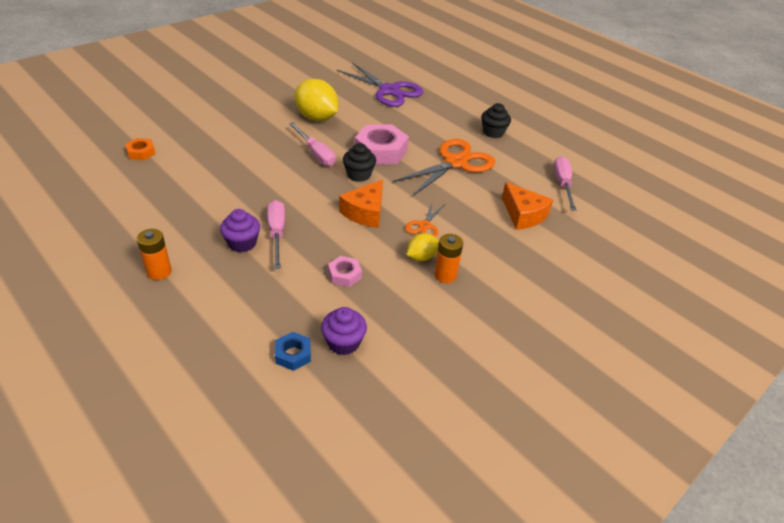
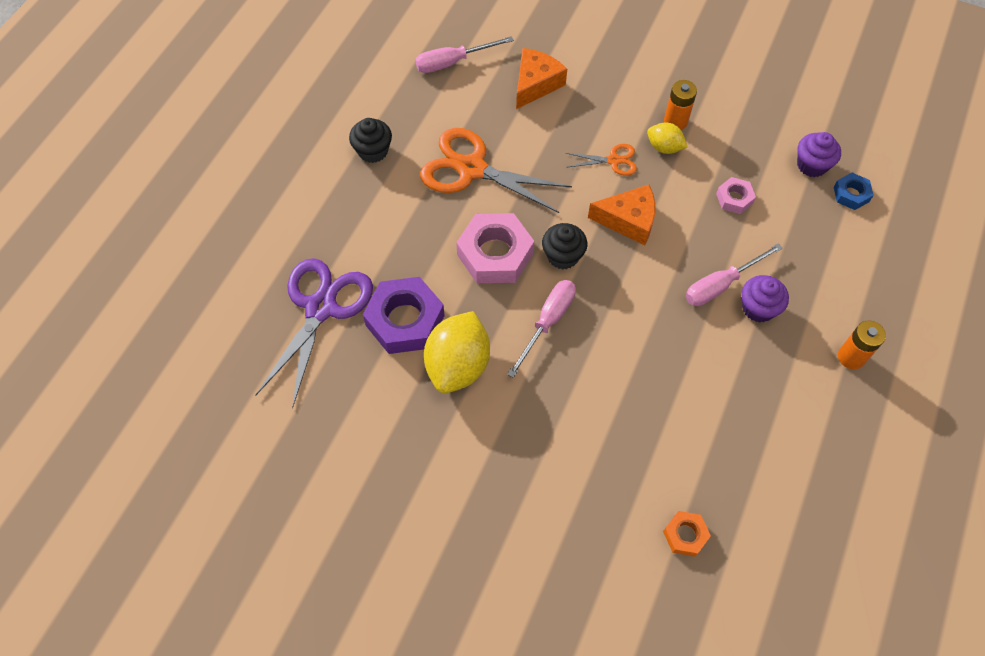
camera: 110 degrees left, 20 degrees up
none -> purple nut [363,277,445,354]

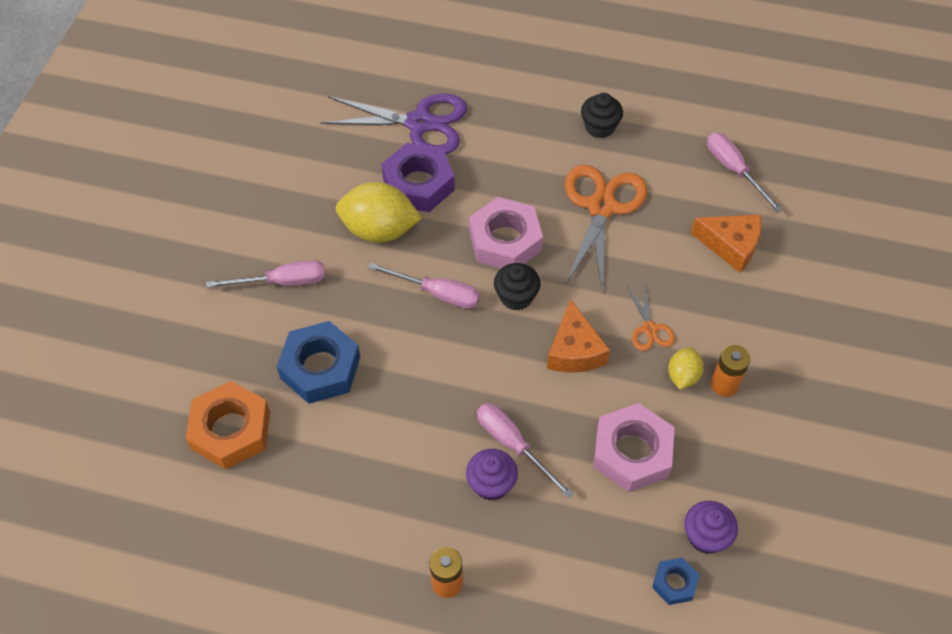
camera: 80 degrees right, 5 degrees down
orange nut [663,511,711,557] -> orange nut [186,381,270,469], size x1.97
pink nut [716,177,756,214] -> pink nut [593,403,675,492], size x1.97
none -> pink screwdriver [206,260,325,288]
none -> blue nut [277,321,360,404]

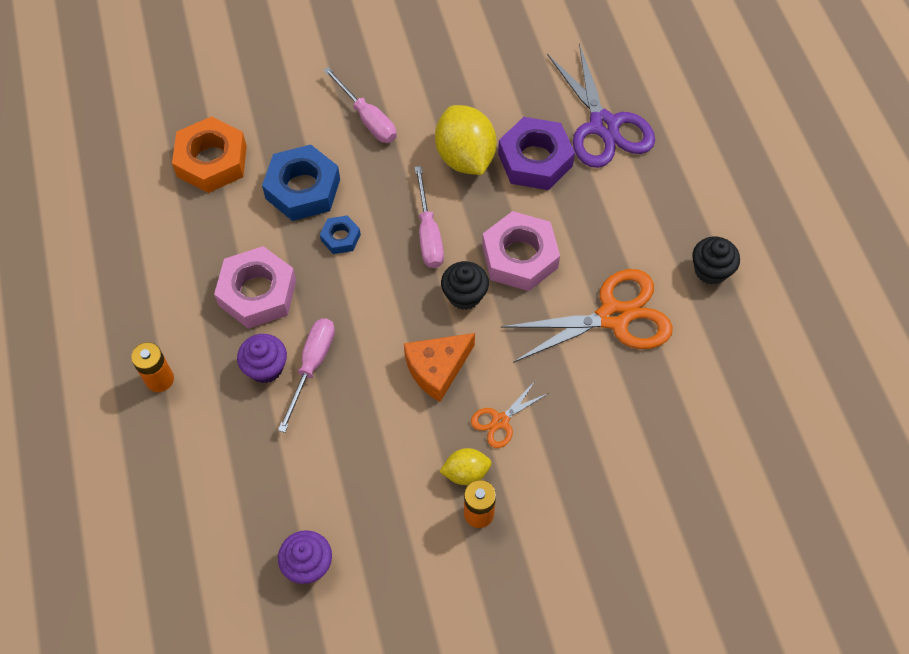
camera: 60 degrees right, 5 degrees up
pink nut [593,403,675,492] -> pink nut moved to [214,246,296,329]
blue nut [652,557,699,605] -> blue nut moved to [320,216,361,254]
orange cheese [691,214,761,273] -> none
pink screwdriver [707,133,783,213] -> none

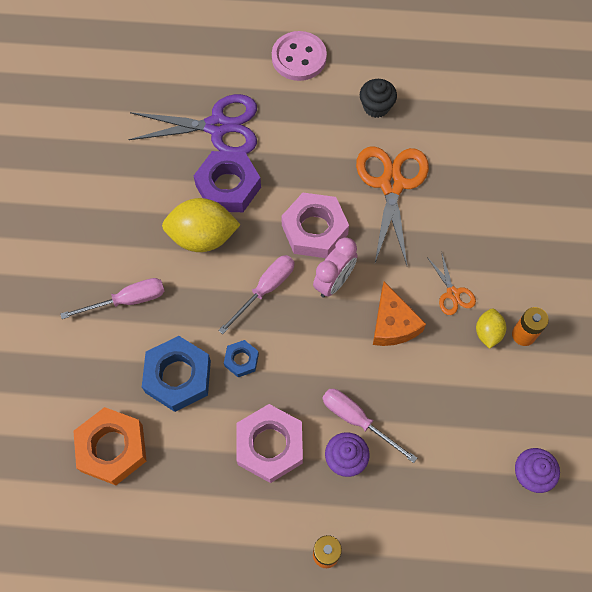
camera: 70 degrees left, 5 degrees up
pink screwdriver [415,166,444,268] -> pink screwdriver turned 60 degrees counterclockwise [218,255,295,334]
black cupcake [441,261,489,310] -> pink clock [313,237,358,298]
none -> pink button [272,31,327,81]

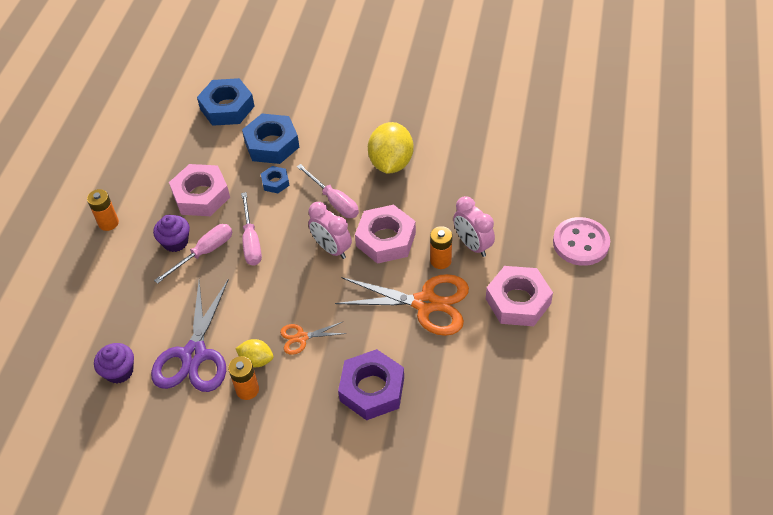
camera: 100 degrees right, 15 degrees down
pink screwdriver [60,278,165,319] -> pink screwdriver moved to [241,192,262,266]
orange nut [73,407,147,485] -> blue nut [197,78,255,126]
purple scissors [128,94,257,154] -> purple scissors moved to [151,279,229,392]
purple nut [194,151,261,212] -> purple nut moved to [338,349,404,420]
black cupcake [360,79,397,118] -> pink nut [486,266,553,326]
orange cheese [373,282,426,346] -> none
none -> orange battery [430,226,452,269]
none -> pink clock [453,196,495,257]

